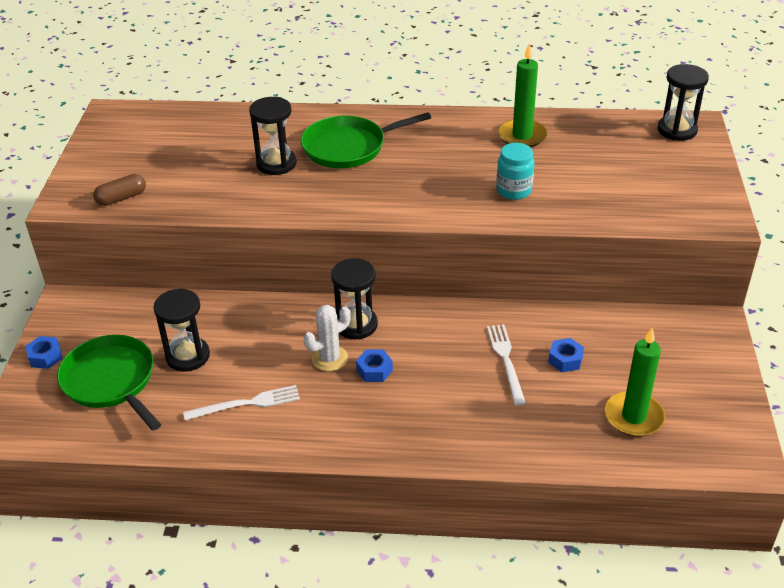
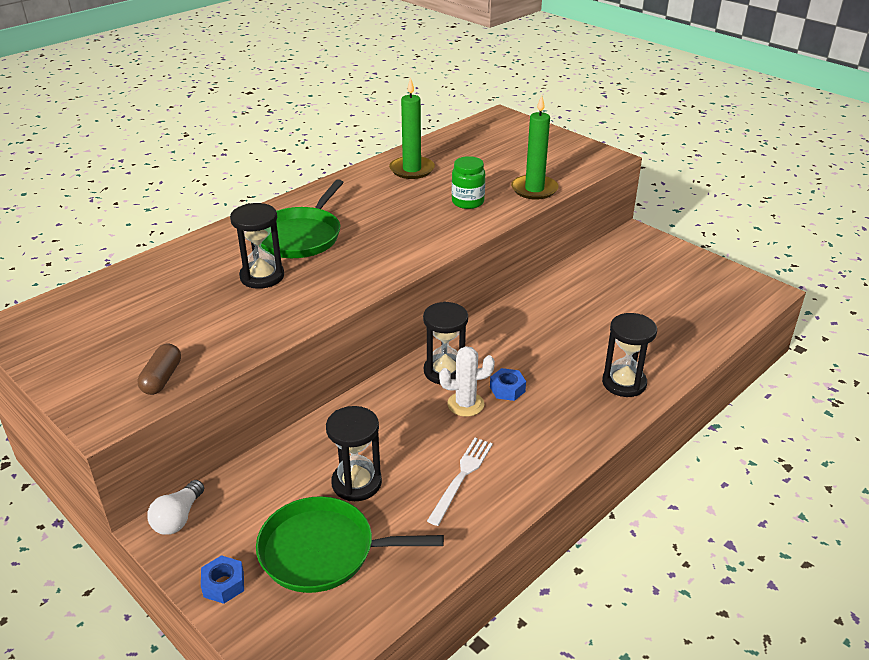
camera: 50 degrees left, 5 degrees down
white cactus [304,305,351,371] -> white cactus turned 75 degrees clockwise [439,346,495,417]
white fork [487,324,526,406] -> none
turquoise jar [496,143,534,200] -> green jar [452,156,485,209]
blue nut [548,338,584,372] -> none
green candle [605,328,665,436] -> green candle moved to [511,95,559,200]
black hourglass [658,64,709,141] -> black hourglass moved to [602,313,657,397]
none -> white light bulb [147,480,204,535]

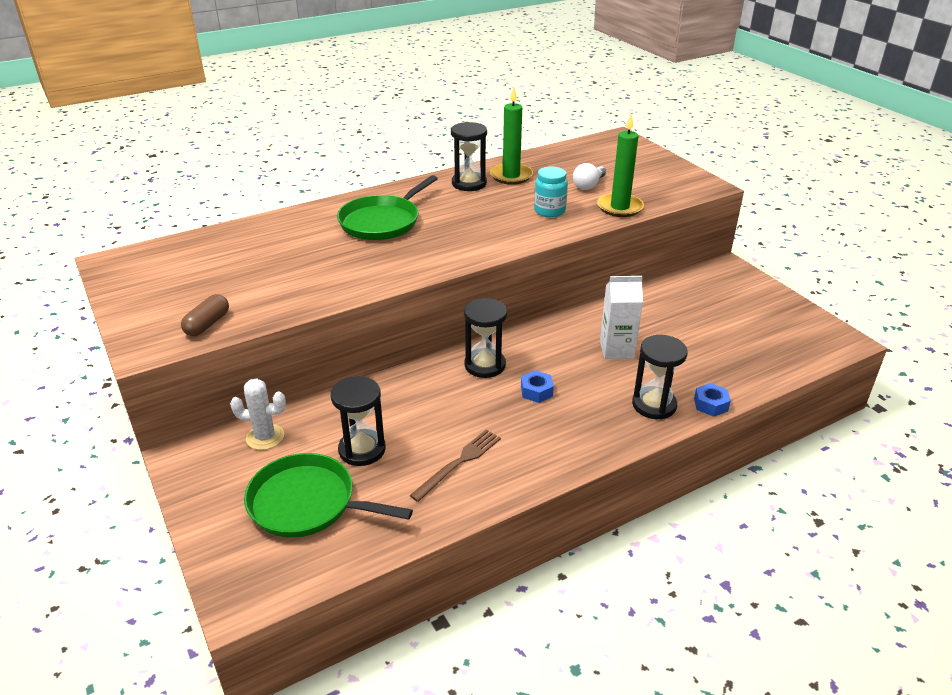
camera: 15 degrees right, 0 degrees up
white light bulb [147,480,204,535] -> white light bulb moved to [573,163,606,190]
blue nut [201,555,244,604] -> blue nut moved to [694,383,731,417]
black hourglass [230,203,284,289] -> black hourglass moved to [451,122,487,191]
white fork [427,438,493,526] -> brown fork [409,429,501,502]
white cactus [439,346,495,417] -> white cactus moved to [230,378,286,450]
green jar [452,156,485,209] -> turquoise jar [534,167,568,218]
none -> white carton [600,276,643,359]

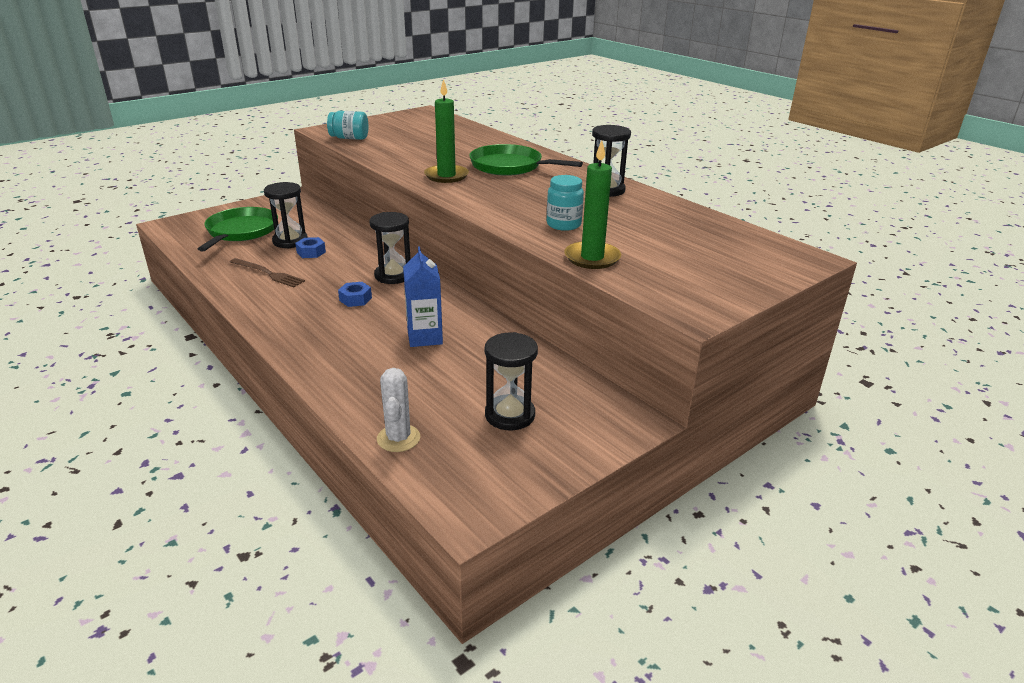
camera: 80 degrees right, 5 degrees down
brown capsule [181,294,229,336] -> turquoise jar [327,111,369,140]
white cactus [230,378,286,450] -> white cactus moved to [377,368,420,452]
green candle [490,87,533,185] -> green candle moved to [424,79,469,183]
white light bulb [573,163,606,190] -> none
white carton [600,276,643,359] -> blue carton [403,246,443,347]
black hourglass [632,335,688,419] -> black hourglass moved to [485,332,538,430]
blue nut [694,383,731,417] -> blue nut moved to [295,237,326,258]

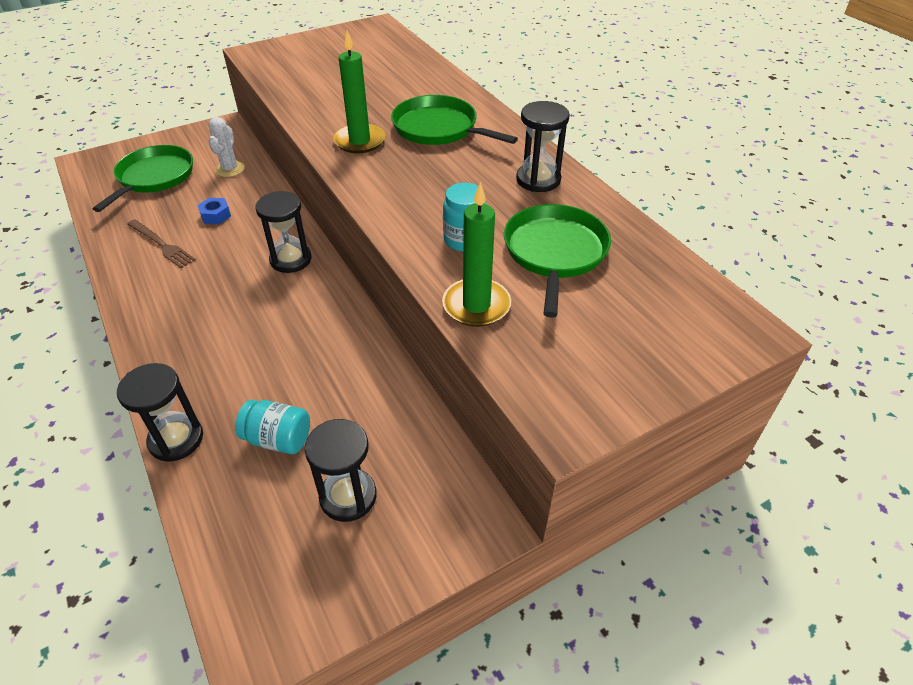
camera: 10 degrees right, 15 degrees up
black hourglass [264,182,308,249] -> black hourglass moved to [117,363,203,462]
turquoise jar [327,111,369,140] -> turquoise jar moved to [235,400,310,454]
blue nut [338,282,372,307] -> none
white cactus [377,368,420,452] -> white cactus moved to [209,117,245,177]
blue carton [403,246,443,347] -> none
none -> green pan [504,204,611,318]

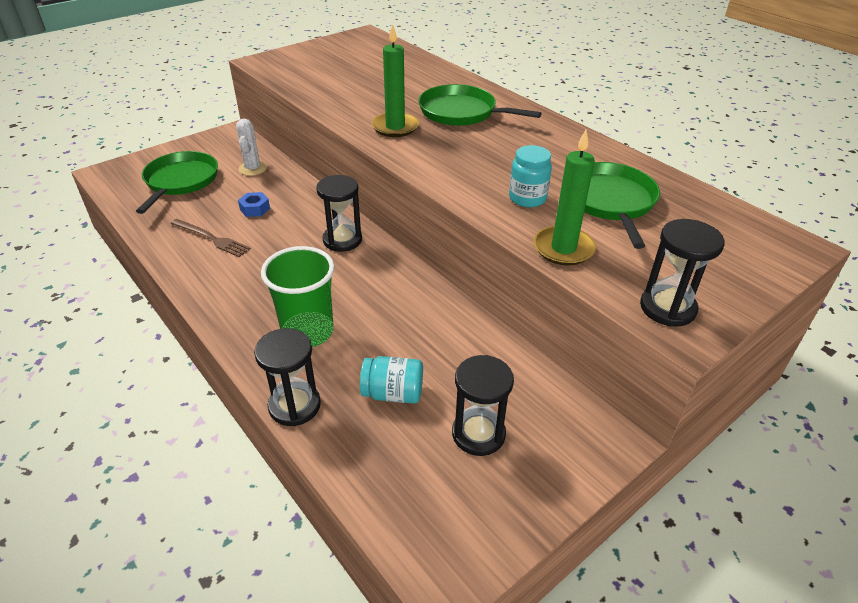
camera: 10 degrees left, 5 degrees down
black hourglass [516,101,570,192] -> black hourglass moved to [640,219,725,327]
none -> green cup [261,246,335,347]

